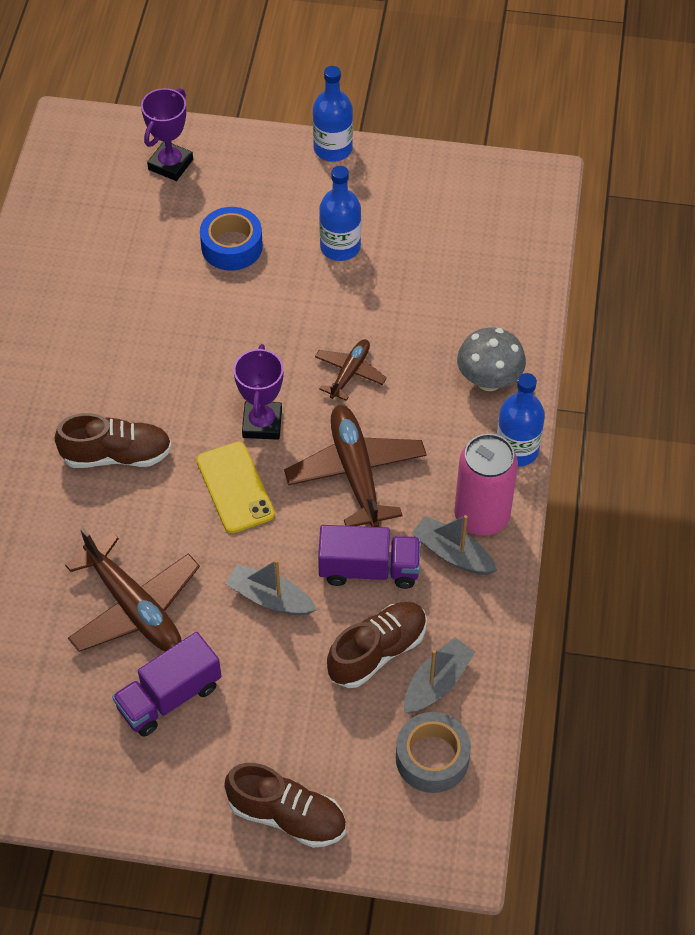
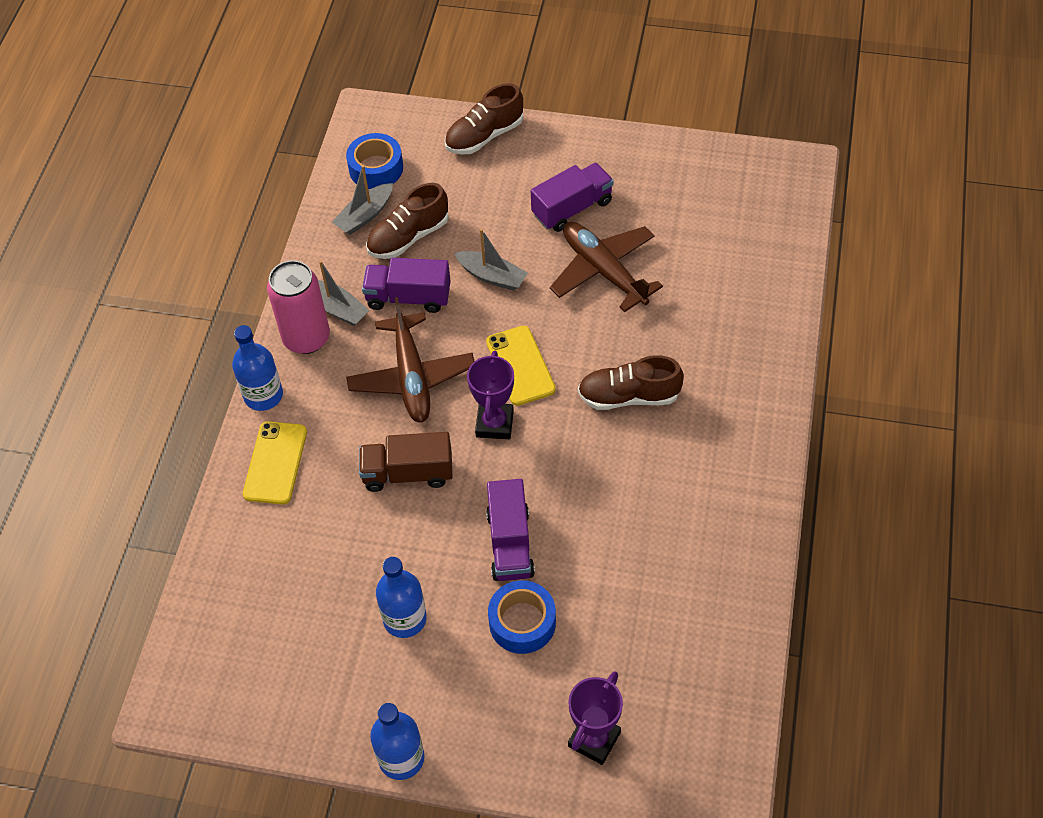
camera: 175 degrees left, 0 degrees up
brown shoe [224,763,346,848] -> brown shoe turned 60 degrees counterclockwise [445,83,523,155]
brown plane [315,339,387,401] -> brown truck [359,432,452,492]
grey tape [396,712,471,793] -> blue tape [346,133,403,189]
grey mushroom [457,328,526,391] -> yellow phone [243,421,307,504]
none -> purple truck [486,479,535,581]

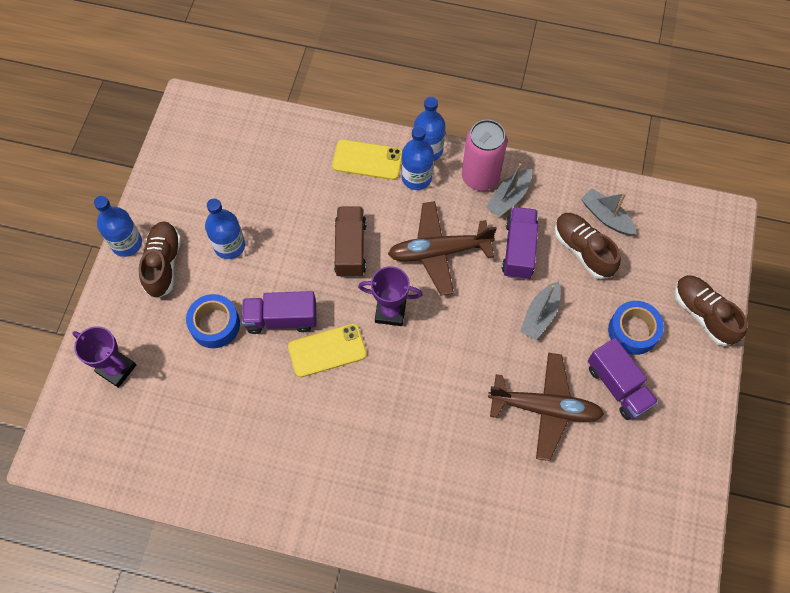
camera: 90 degrees right, 10 degrees up
blue tape [346,133,403,189] -> blue tape moved to [608,301,664,355]
yellow phone [486,326,556,406] -> yellow phone moved to [288,324,367,377]
brown plane [550,222,663,312] -> brown plane turned 45 degrees clockwise [488,353,604,461]
brown shoe [578,355,684,410] -> brown shoe moved to [139,221,181,299]
none -> blue bottle [401,126,434,190]

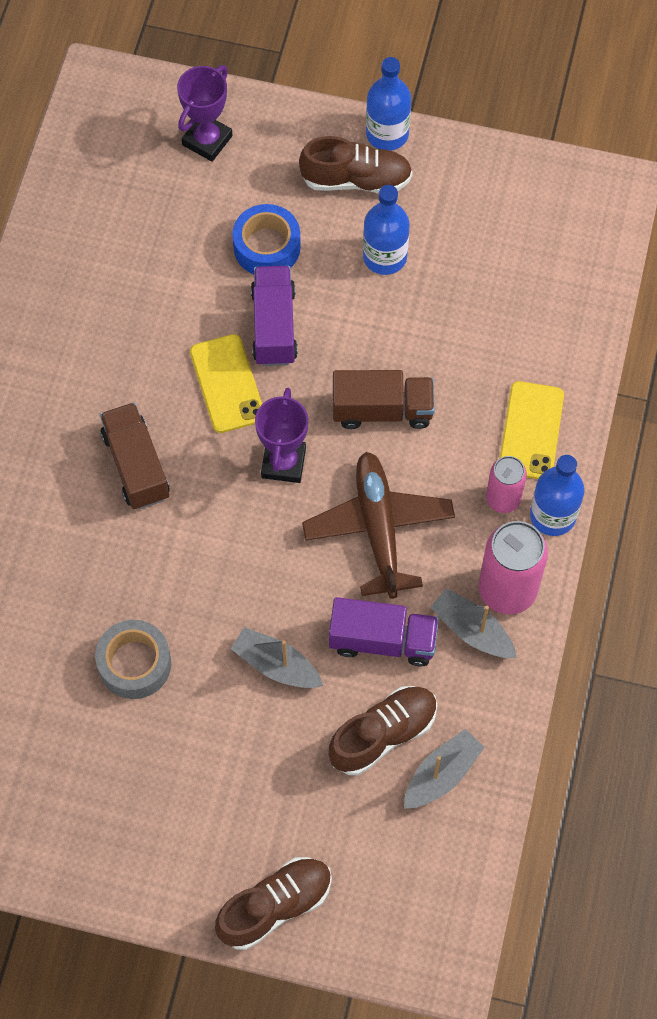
camera: 90 degrees right, 0 degrees up
blue bottle [401,126,434,190] -> pink can [486,456,527,513]
brown plane [488,353,604,461] -> grey tape [95,620,171,699]
purple truck [588,338,658,420] -> none
blue tape [608,301,664,355] -> none
none -> brown truck [100,402,169,509]

